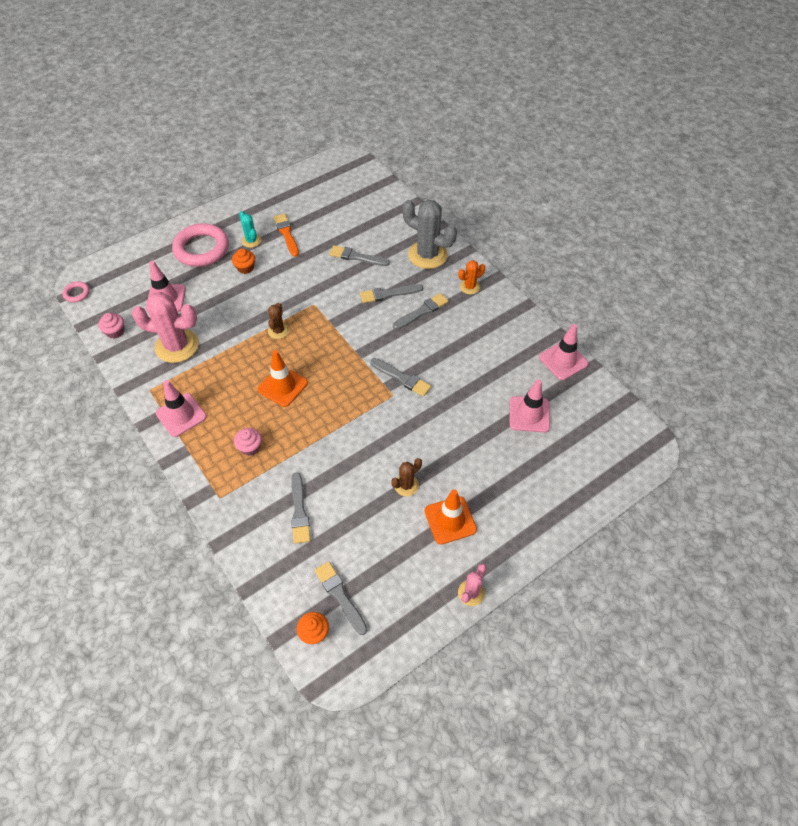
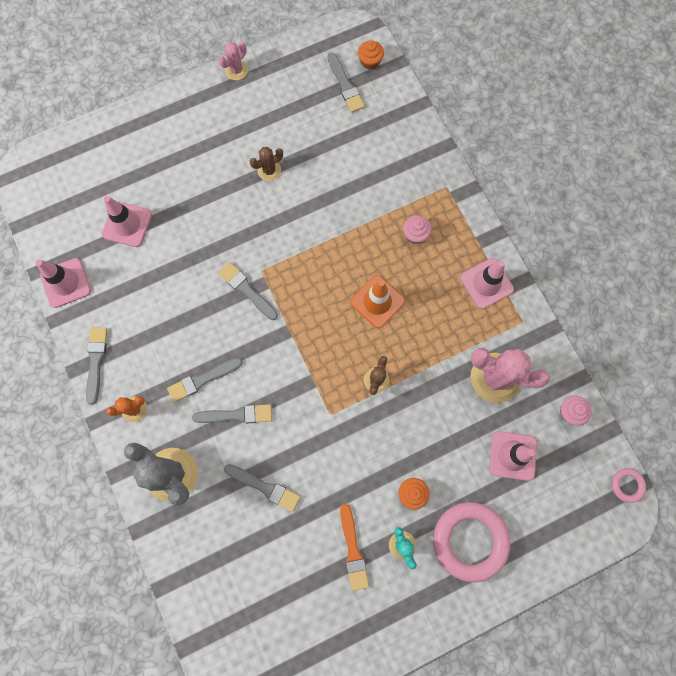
camera: 170 degrees left, 20 degrees up
grey brush [291,472,311,544] -> grey brush moved to [86,327,108,405]
orange traffic cone [424,489,477,544] -> none

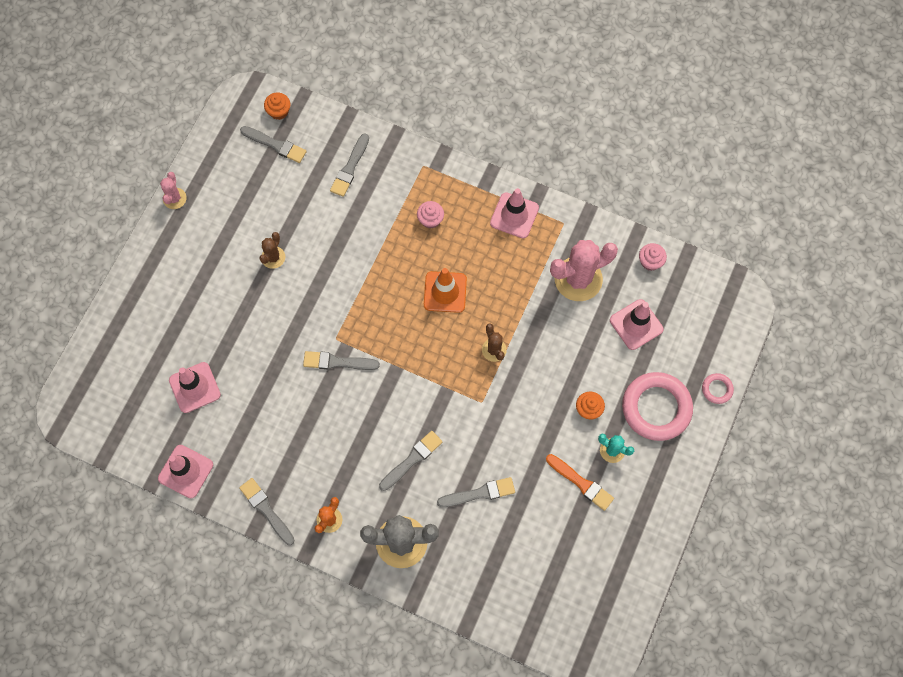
camera: 40 degrees left, 5 degrees down
grey brush [167,358,243,402] -> grey brush moved to [330,133,369,197]
pink ring [612,468,646,503] -> pink ring moved to [702,373,734,404]

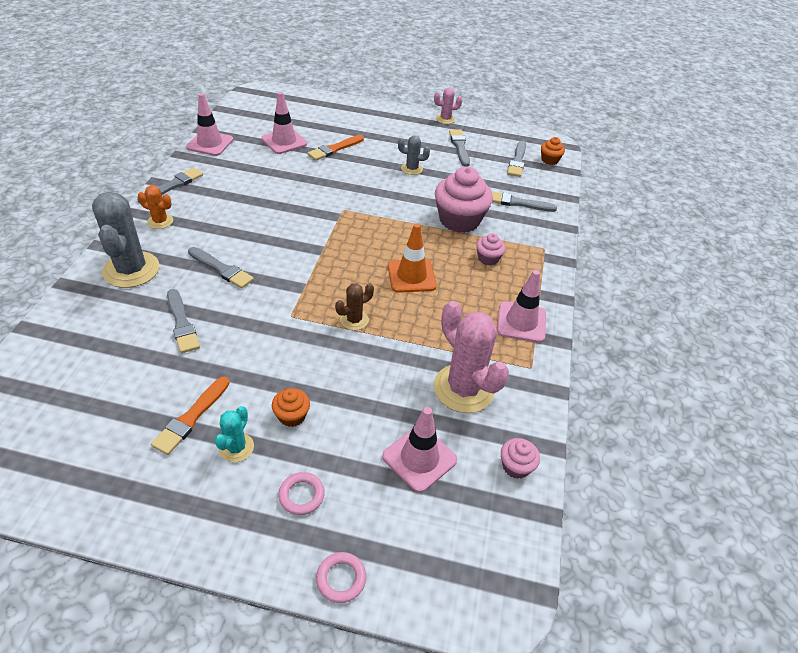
camera: 75 degrees right, 25 degrees down
brown cactus [259,232,285,269] -> grey cactus [398,135,430,175]
grey brush [303,351,380,370] -> grey brush moved to [449,130,470,167]
pink ring [622,372,693,441] -> pink ring [278,472,325,515], size x0.45
none -> orange brush [308,135,364,161]
none -> pink cupcake [435,166,493,233]

